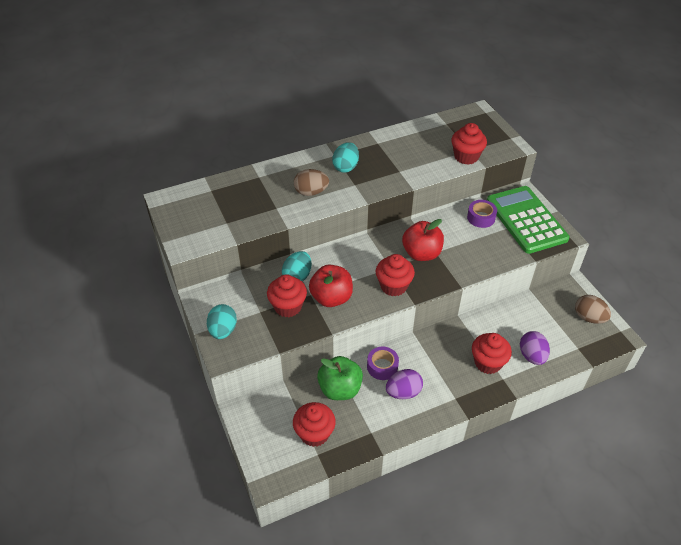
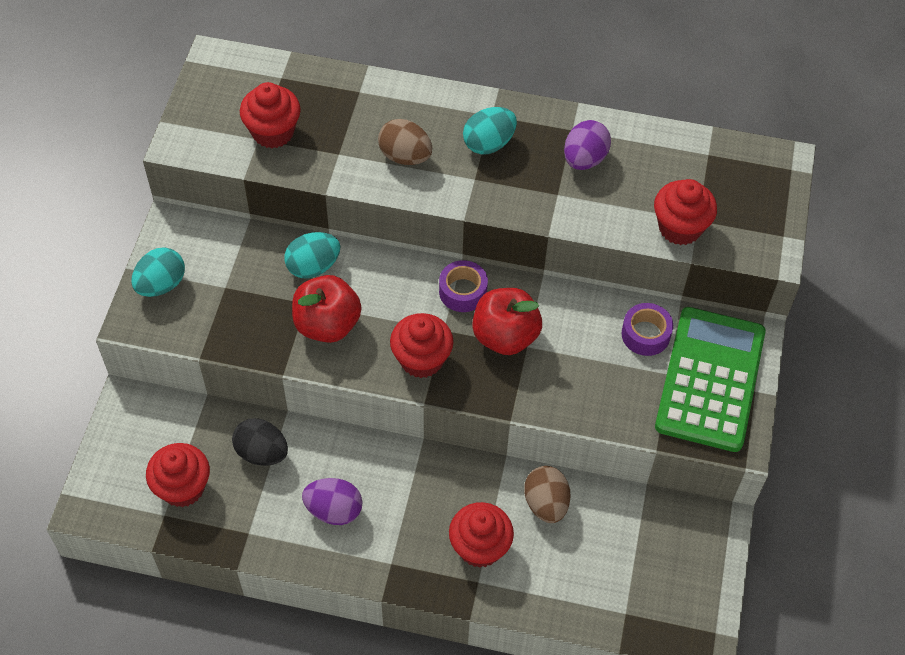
camera: 35 degrees right, 10 degrees up
red cupcake [267,274,307,317] -> red cupcake moved to [240,82,301,148]
green apple [317,356,363,400] -> black egg [232,418,288,466]
purple tape [367,347,399,380] -> purple tape moved to [439,260,488,312]
purple egg [520,331,550,365] -> purple egg moved to [564,120,611,170]
brown egg [575,295,611,324] -> brown egg moved to [524,466,570,523]

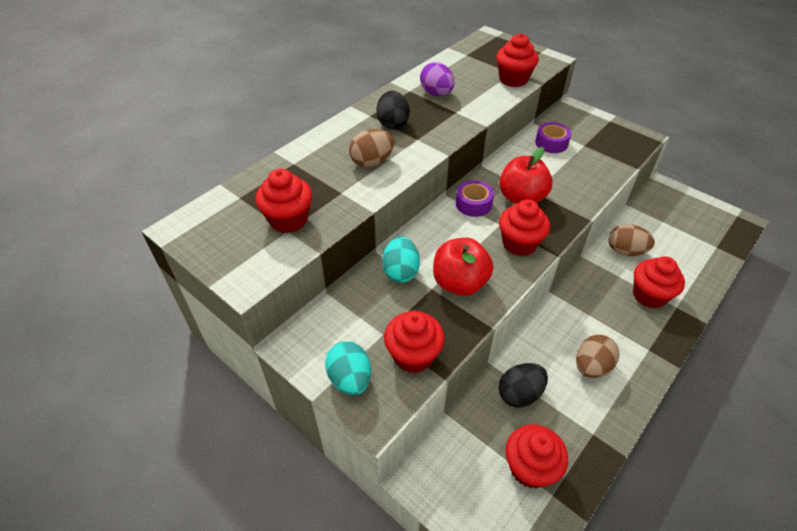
camera: 60 degrees left, 10 degrees down
purple egg [302,478,363,525] -> brown egg [576,335,619,378]
turquoise egg [463,107,517,155] -> black egg [377,91,410,130]
green calculator [655,307,766,452] -> none
none -> red cupcake [384,311,445,373]

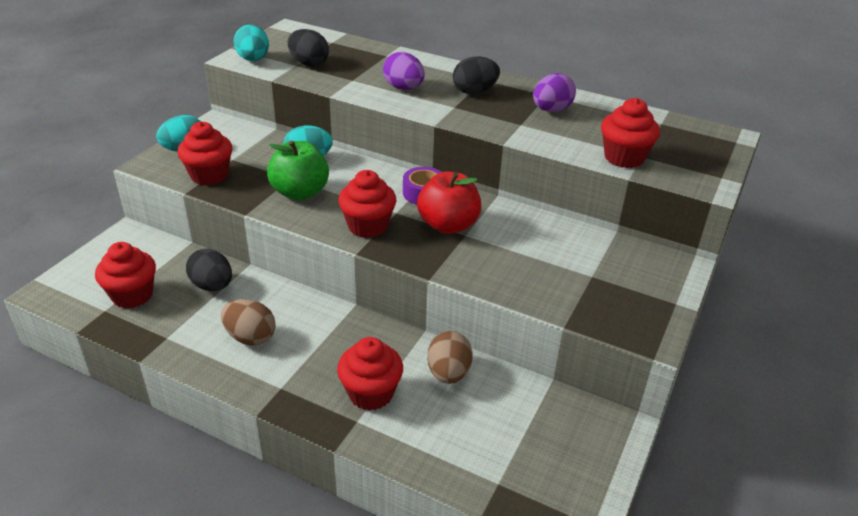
camera: 75 degrees right, 10 degrees down
red cupcake [255,169,312,233] -> black egg [288,29,329,66]
brown egg [349,129,395,167] -> purple egg [383,52,425,90]
red apple [433,238,493,296] -> green apple [267,140,329,200]
purple tape [535,122,571,153] -> none
none -> turquoise egg [234,25,269,61]

